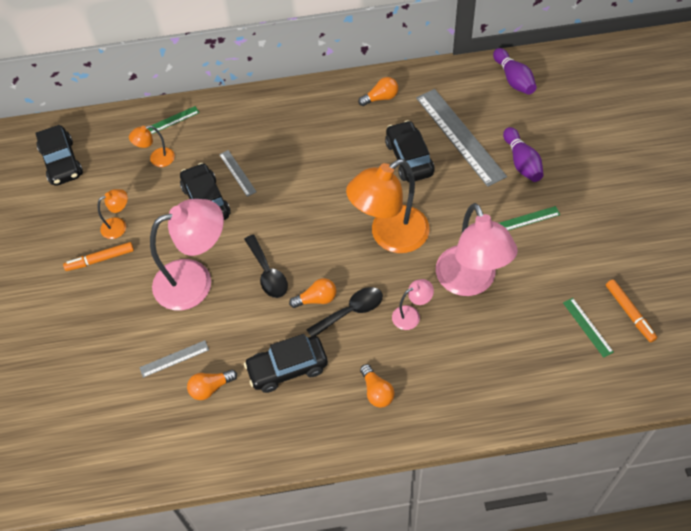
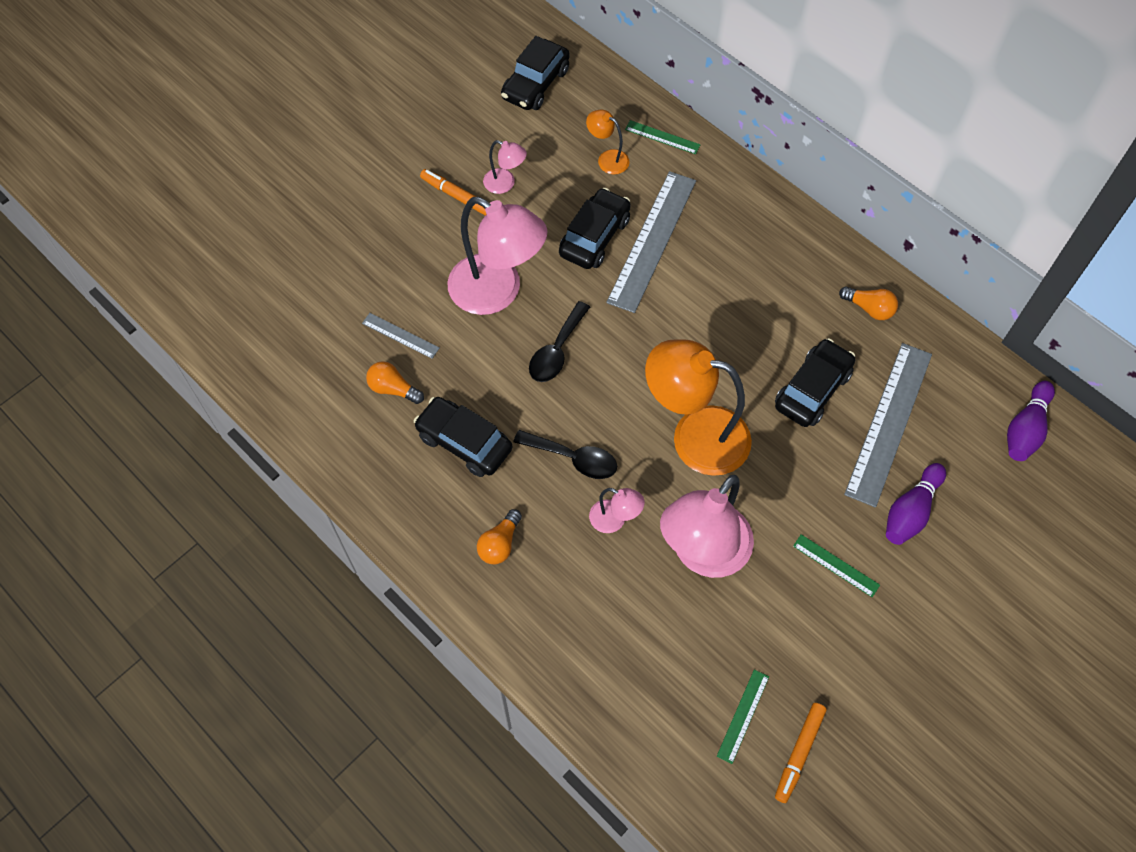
camera: 50 degrees right, 5 degrees up
orange lamp [98,189,128,239] -> pink lamp [483,140,527,194]
grey ruler [219,150,257,197] -> grey ruler [606,171,696,313], size x2.15
orange light bulb [289,278,336,308] -> none

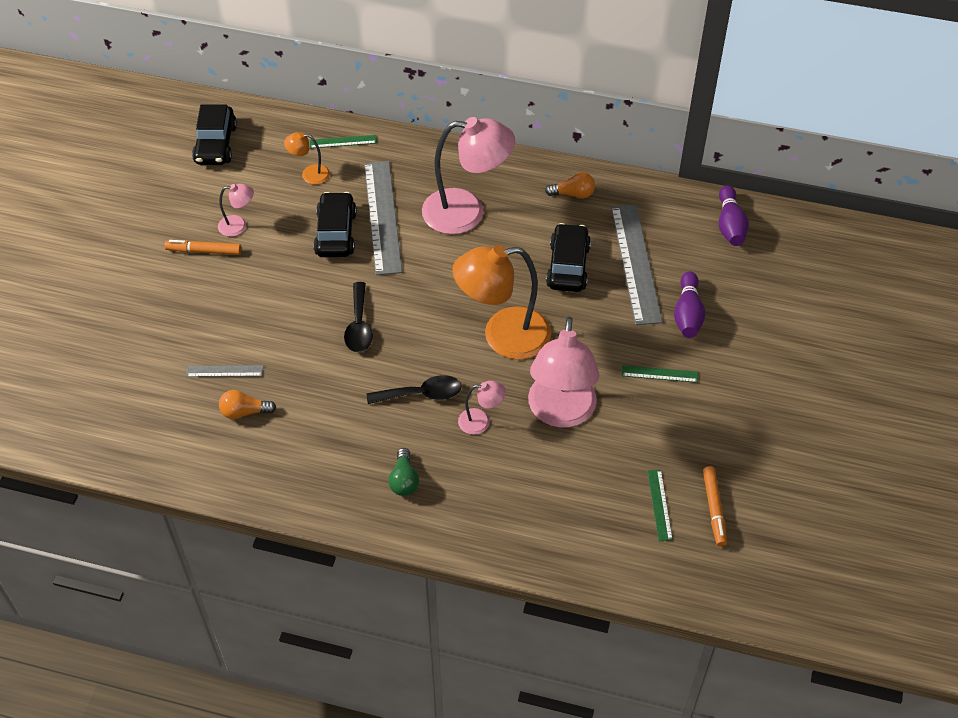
camera: 30 degrees left, 10 degrees down
black car [414,397,513,477] -> none
pink lamp [447,197,547,315] -> pink lamp moved to [422,117,515,234]
orange light bulb [477,509,522,564] -> green light bulb [388,448,419,496]

